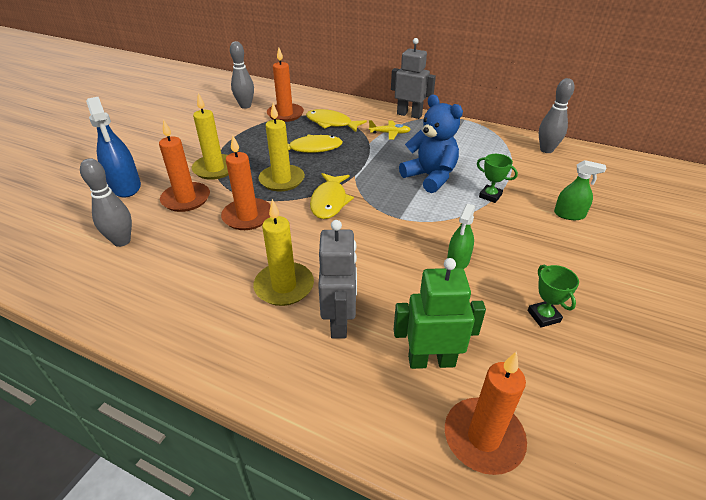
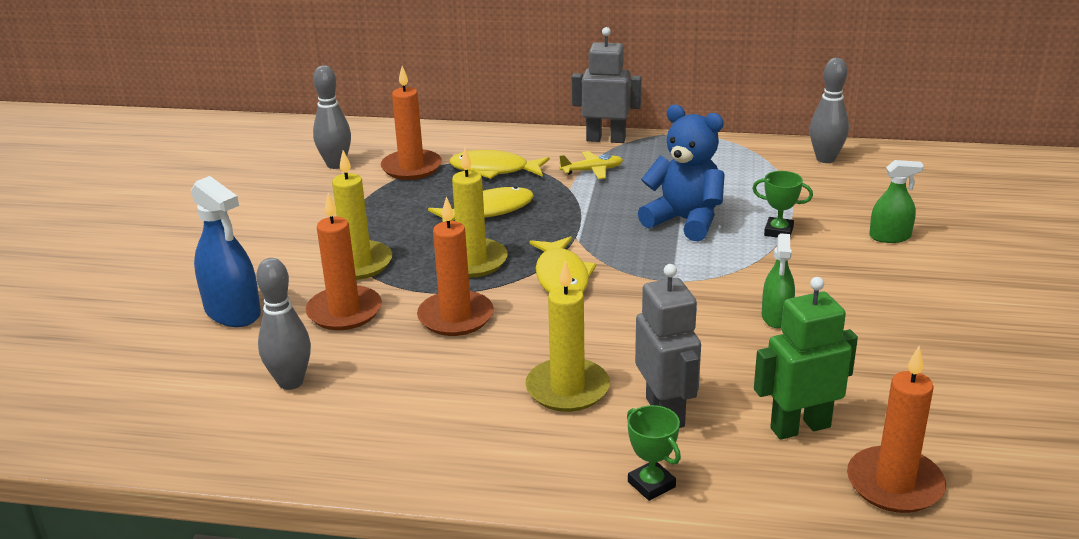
camera: 15 degrees left, 10 degrees down
green trophy [528,265,579,327] -> green trophy moved to [627,405,681,501]

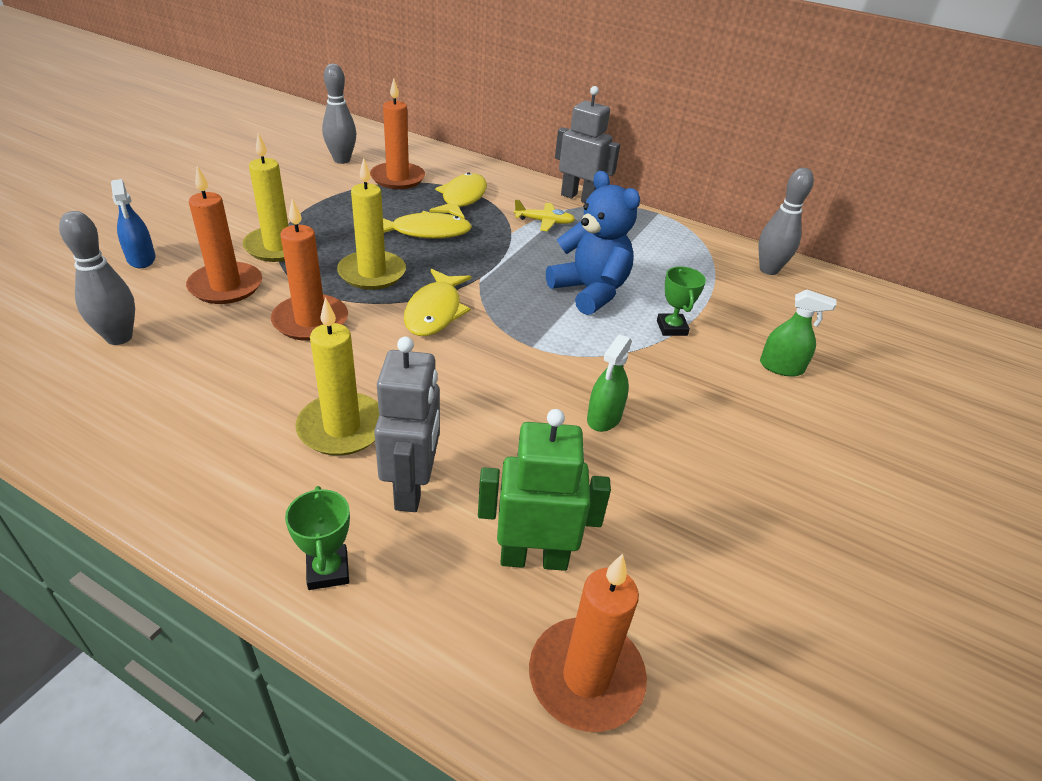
camera: 15 degrees right, 10 degrees up
blue spray bottle [191,176,261,327] -> blue spray bottle [111,179,156,268], size x0.61
yellow fish [449,150,550,179] -> yellow fish turned 75 degrees clockwise [429,173,487,219]
green trophy [752,171,813,238] -> green trophy turned 45 degrees clockwise [657,266,706,336]

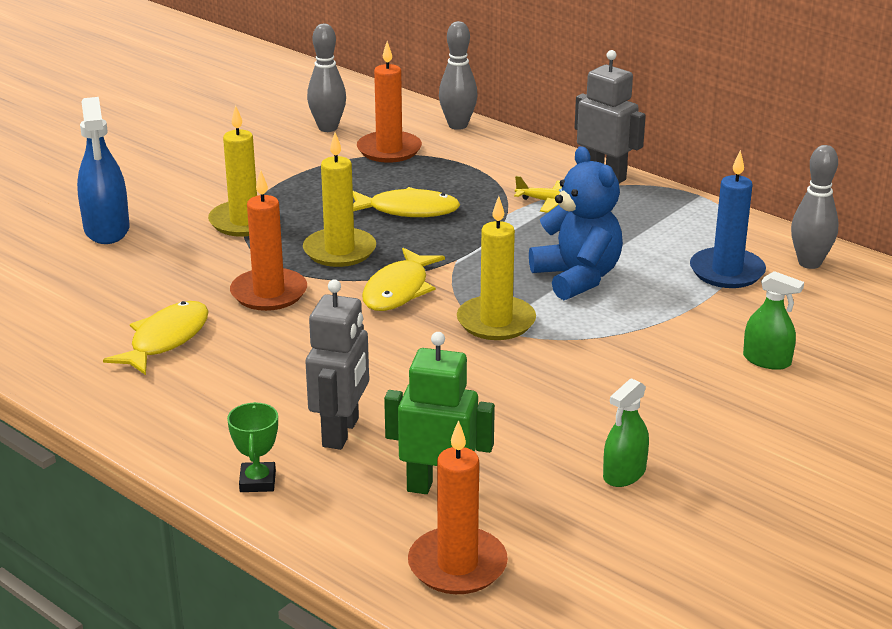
camera: 15 degrees right, 10 degrees down
grey bowling pin [59,211,135,345] -> grey bowling pin moved to [439,21,478,130]
blue spray bottle [111,179,156,268] -> blue spray bottle [77,97,129,244], size x1.63
orange candle [186,166,262,304] -> none
yellow candle [296,297,379,456] -> yellow candle moved to [457,196,536,340]
yellow fish [429,173,487,219] -> yellow fish moved to [103,301,209,375]
green spray bottle [587,334,632,432] -> green spray bottle moved to [603,378,649,487]
green trophy [657,266,706,336] -> none
none -> blue candle [690,150,766,288]

